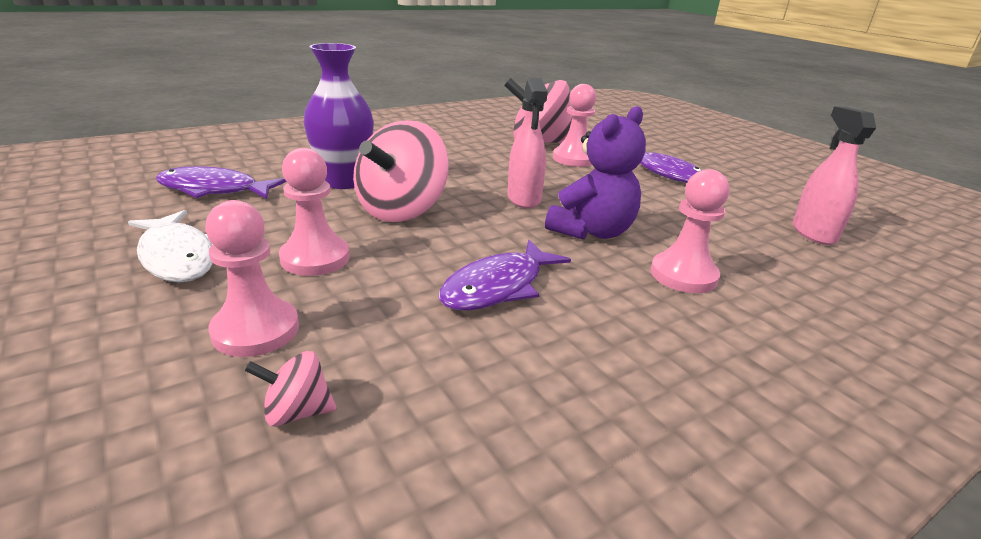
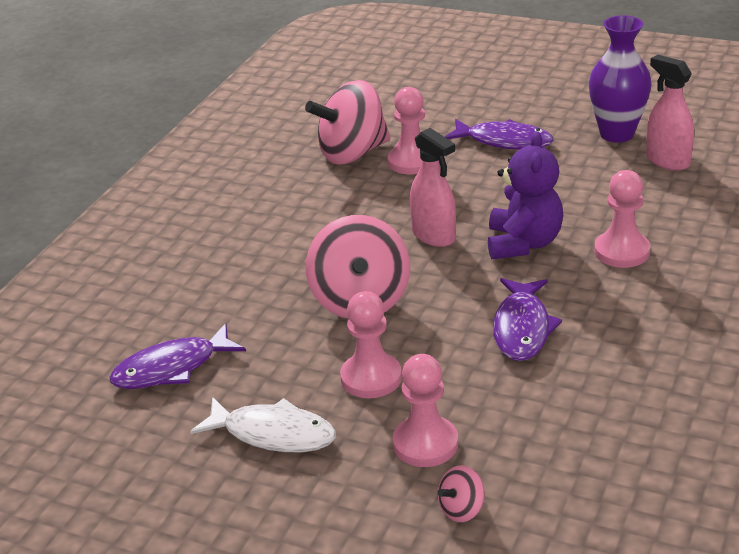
camera: 30 degrees left, 5 degrees up
pink spinning top [245,351,336,426] -> pink spinning top moved to [437,465,484,522]
purple vase [303,43,374,189] -> purple vase moved to [589,15,651,142]

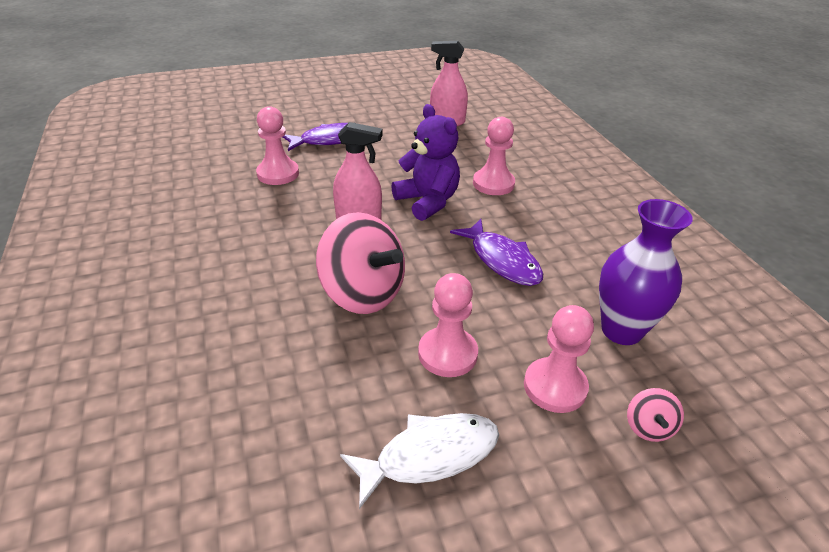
camera: 45 degrees left, 5 degrees up
purple fish [110,323,246,389] -> none
pink spinning top [305,80,391,165] -> none
purple vase [589,15,651,142] -> purple vase moved to [599,199,693,345]

